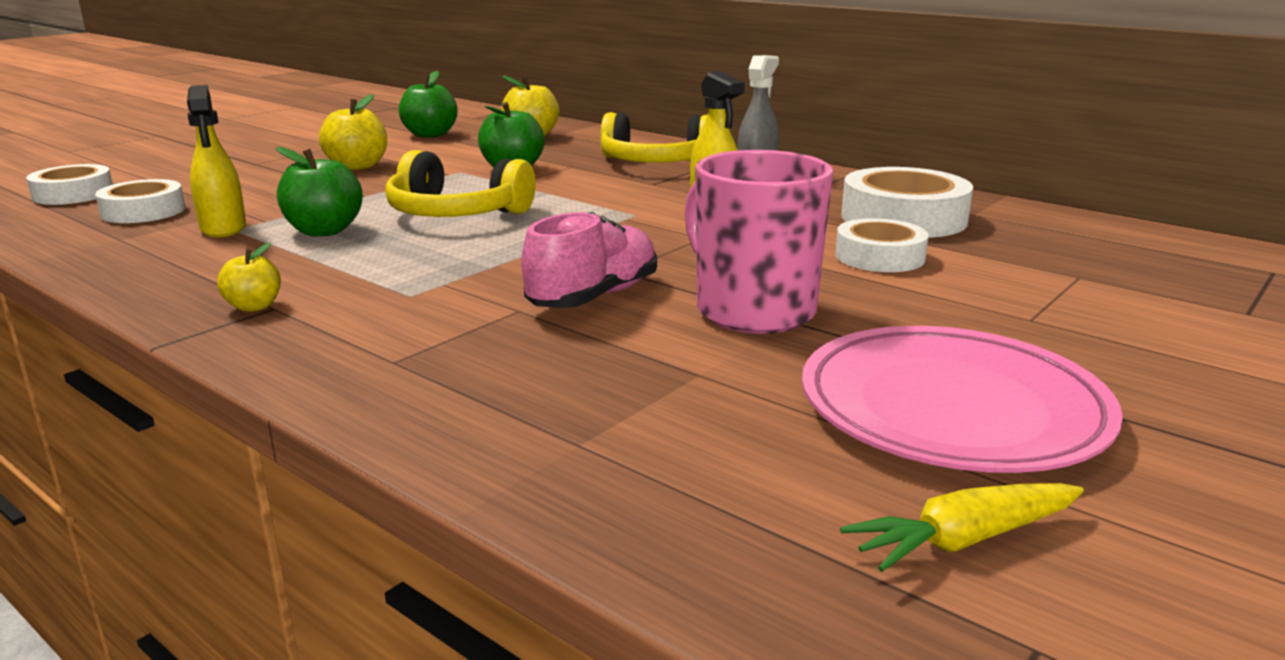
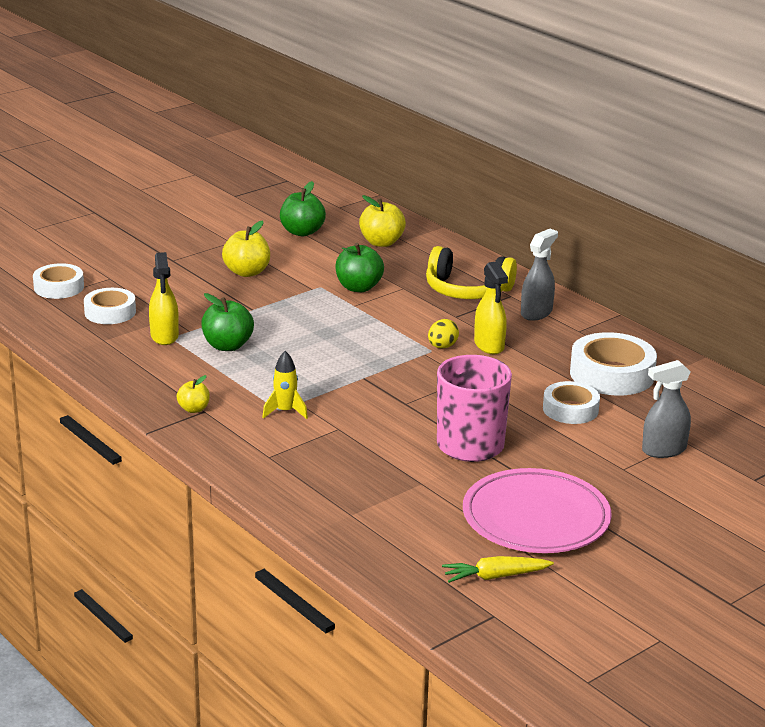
camera: 10 degrees right, 5 degrees up
yellow headphones [385,150,536,217] -> none
pink shoe [521,212,657,308] -> none
none -> yellow rocket [262,351,308,419]
none -> yellow egg [428,319,459,349]
none -> grey spray bottle [642,360,691,458]

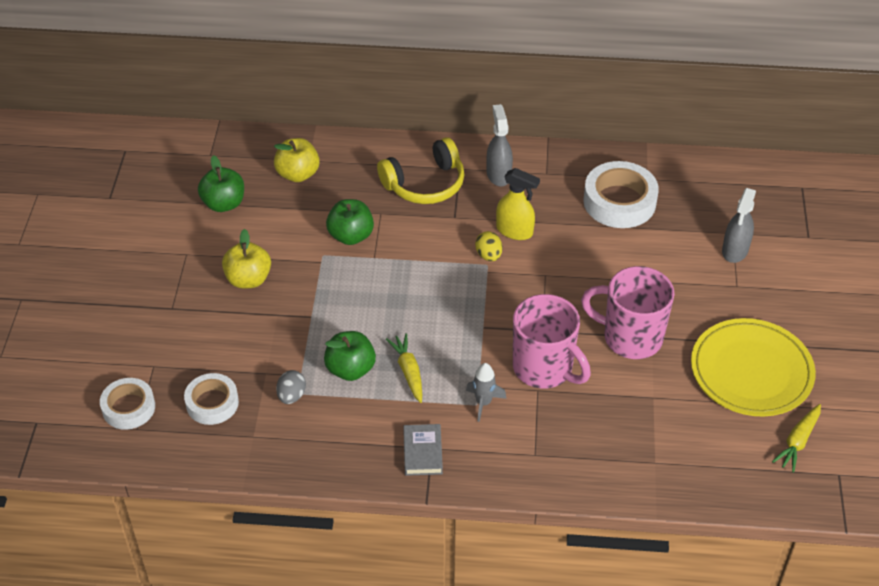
camera: 45 degrees left, 20 degrees up
yellow spray bottle [149,252,179,345] -> grey egg [276,370,306,404]
yellow apple [177,375,210,413] -> grey book [403,424,443,476]
yellow rocket [262,351,308,419] -> grey rocket [466,363,507,422]
pink plate [463,468,612,553] -> yellow plate [691,318,816,416]
white tape [543,381,600,424] -> none
none -> yellow carrot [386,333,422,403]
none -> pink mug [513,294,591,388]

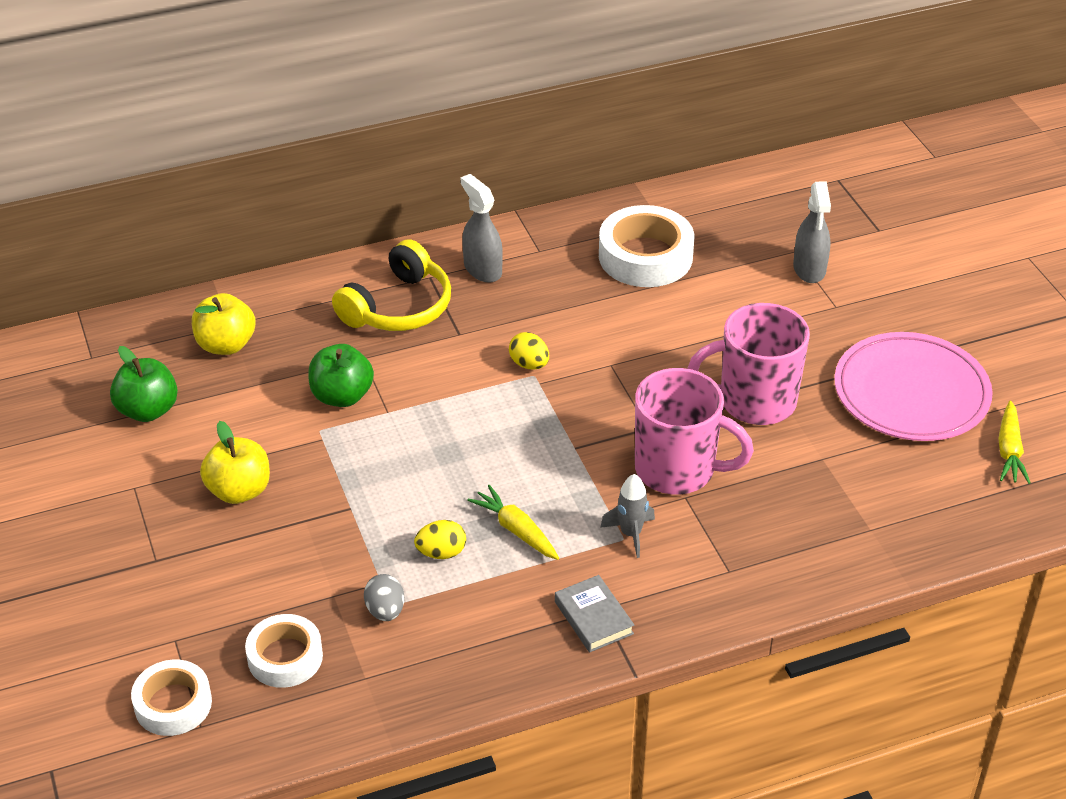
camera: 25 degrees left, 5 degrees down
green apple [324,331,376,381] -> yellow egg [414,520,466,559]
yellow spray bottle [496,168,540,240] -> none
yellow plate [691,318,816,416] -> pink plate [834,332,993,441]

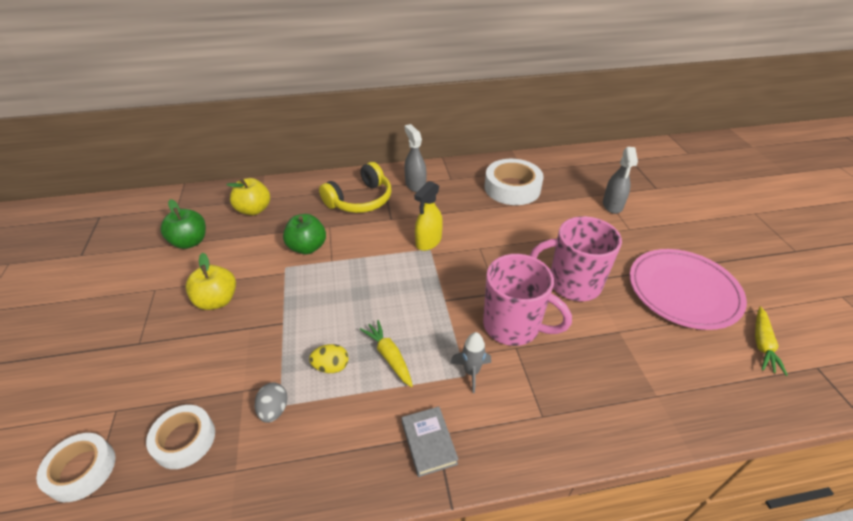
camera: 10 degrees right, 0 degrees up
yellow egg [509,332,549,370] -> yellow spray bottle [414,181,443,251]

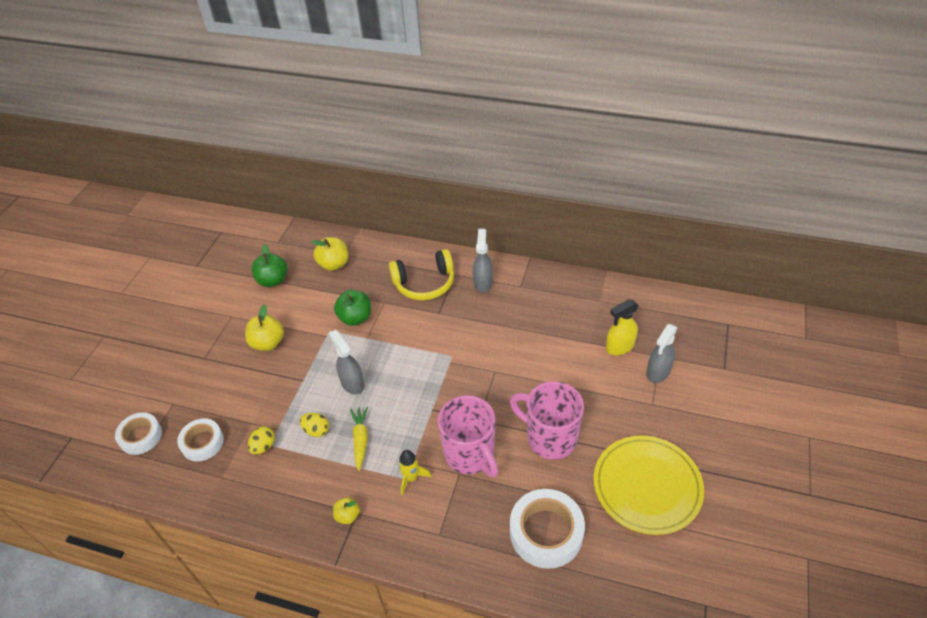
camera: 30 degrees right, 5 degrees up
grey egg [255,383,288,423] -> yellow egg [248,426,275,455]
grey book [402,407,459,477] -> yellow apple [333,497,360,524]
yellow spray bottle [414,181,443,251] -> yellow spray bottle moved to [606,299,639,355]
grey rocket [450,332,491,393] -> yellow rocket [398,450,431,495]
white tape [485,159,544,205] -> white tape moved to [510,489,585,569]
pink plate [630,249,747,330] -> yellow plate [594,435,704,535]
yellow carrot [755,306,788,376] -> none
none -> grey spray bottle [329,330,364,395]

